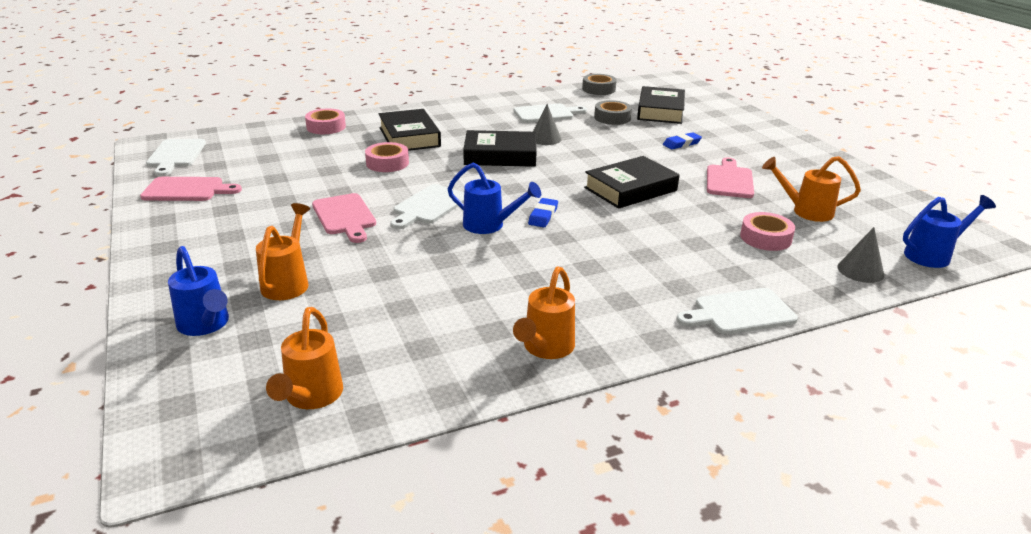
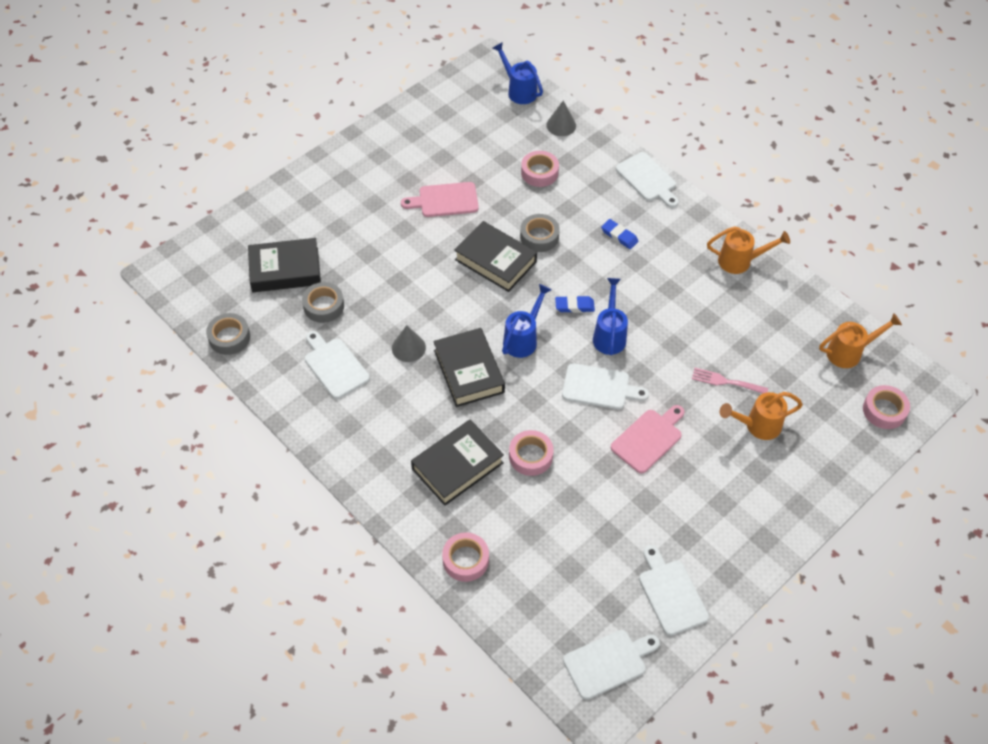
camera: 110 degrees left, 25 degrees up
pink cutting board [140,177,242,201] -> white cutting board [639,545,709,636]
blue watering can [168,246,229,336] -> blue watering can moved to [502,284,552,358]
blue eraser [663,132,702,149] -> blue eraser moved to [601,219,639,249]
orange watering can [762,156,861,222] -> none
none -> grey tape [520,214,560,252]
none -> pink fork [692,368,768,394]
none -> pink tape [863,385,910,429]

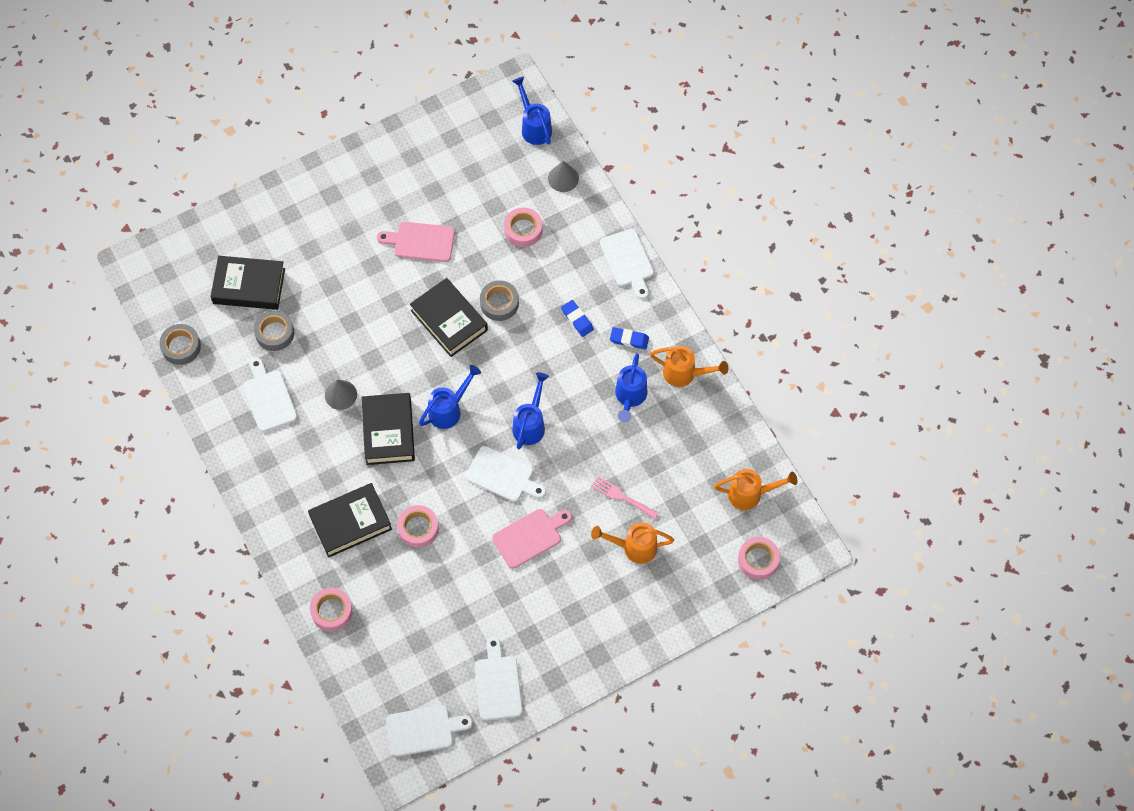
camera: 15 degrees right, 10 degrees up
blue eraser [555,296,595,313] -> blue eraser moved to [610,327,649,349]
none -> blue watering can [615,353,647,422]

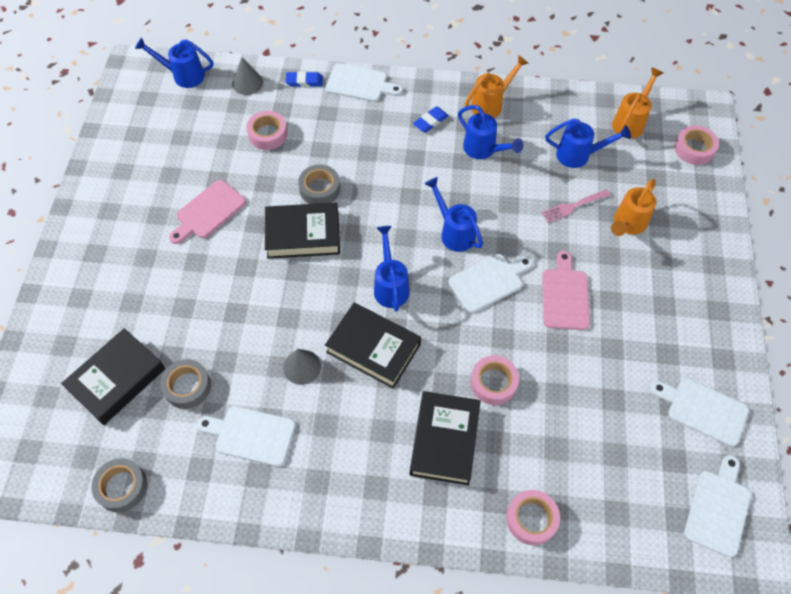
camera: 55 degrees left, 5 degrees down
blue eraser [561,300,594,337] -> blue eraser moved to [286,71,323,87]
none -> blue watering can [545,118,631,168]

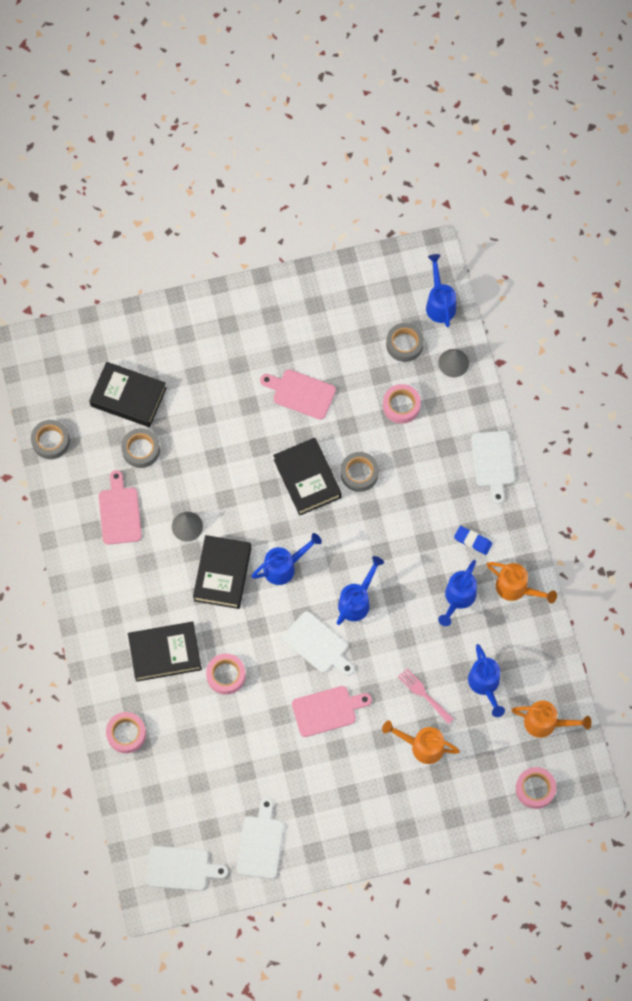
camera: 70 degrees right, 10 degrees up
white cutting board [197,406,296,466] -> pink cutting board [99,470,142,545]
blue eraser [286,71,323,87] -> none
none -> grey tape [386,323,424,362]

